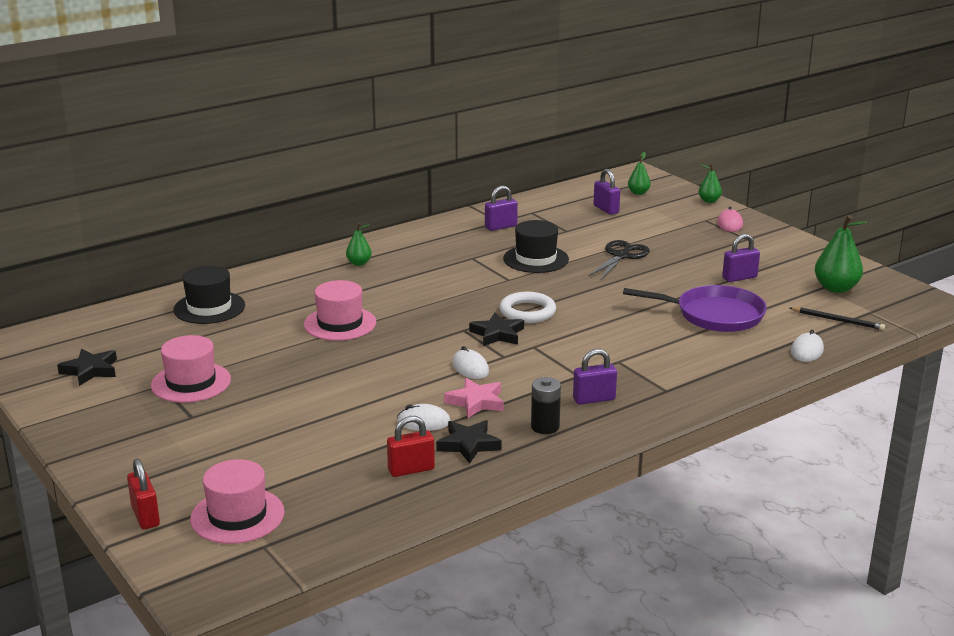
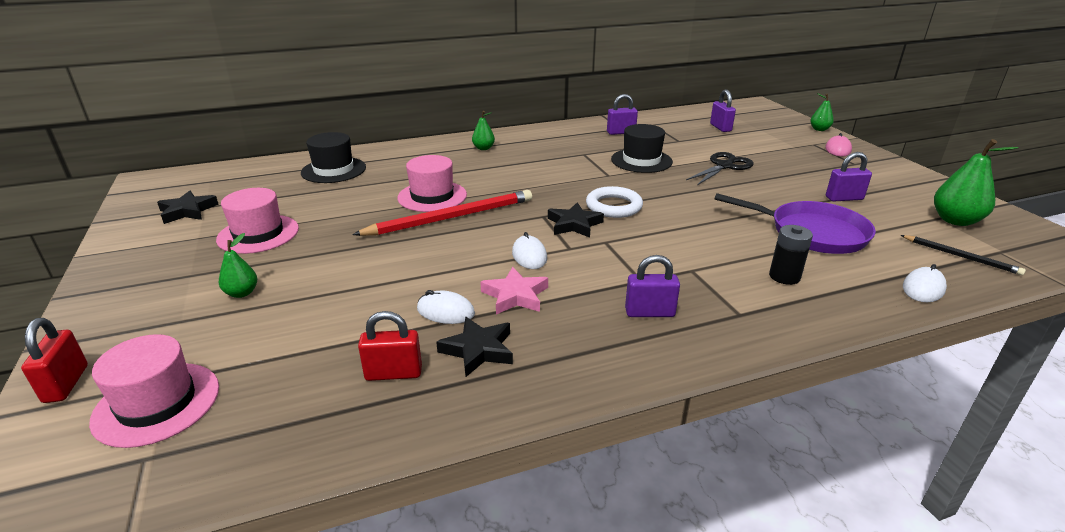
camera: 15 degrees right, 5 degrees up
black battery [531,377,561,434] -> black battery moved to [769,225,813,285]
green pear [628,152,651,195] -> green pear moved to [219,233,257,298]
none -> red pencil [352,190,532,236]

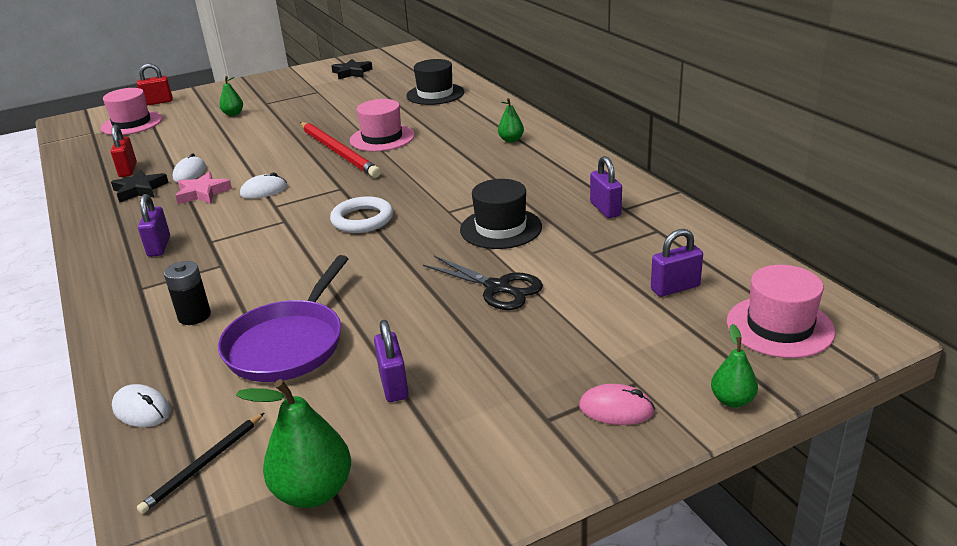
camera: 85 degrees right, 0 degrees up
pink hat [216,188,299,254] -> pink hat moved to [727,265,835,358]
black star [548,202,604,238] -> none

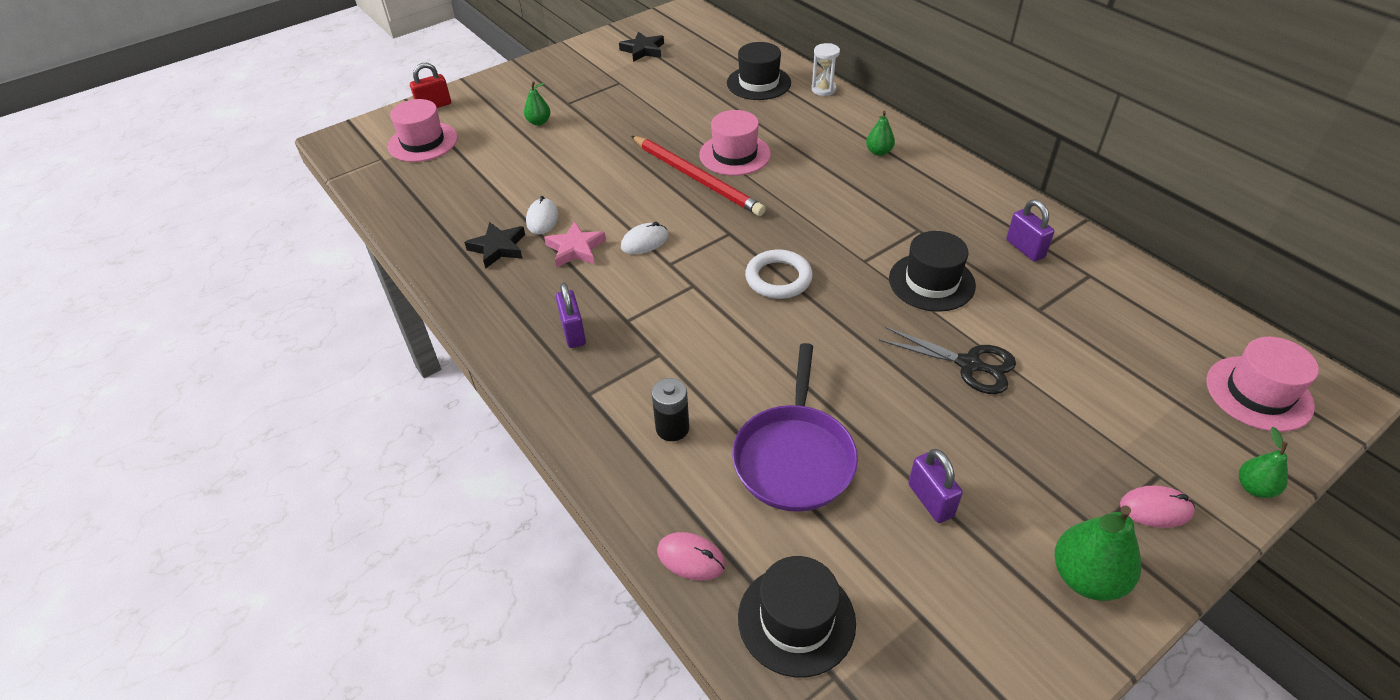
camera: 10 degrees left, 15 degrees up
red padlock [111,125,137,177] -> none
white mouse [112,384,170,427] -> pink mouse [657,532,725,581]
black pencil [137,413,264,514] -> black hat [738,556,856,677]
green pear [236,379,351,508] -> green pear moved to [1054,505,1141,601]
purple padlock [651,229,703,297] -> none
none -> white hourglass [811,43,840,96]

